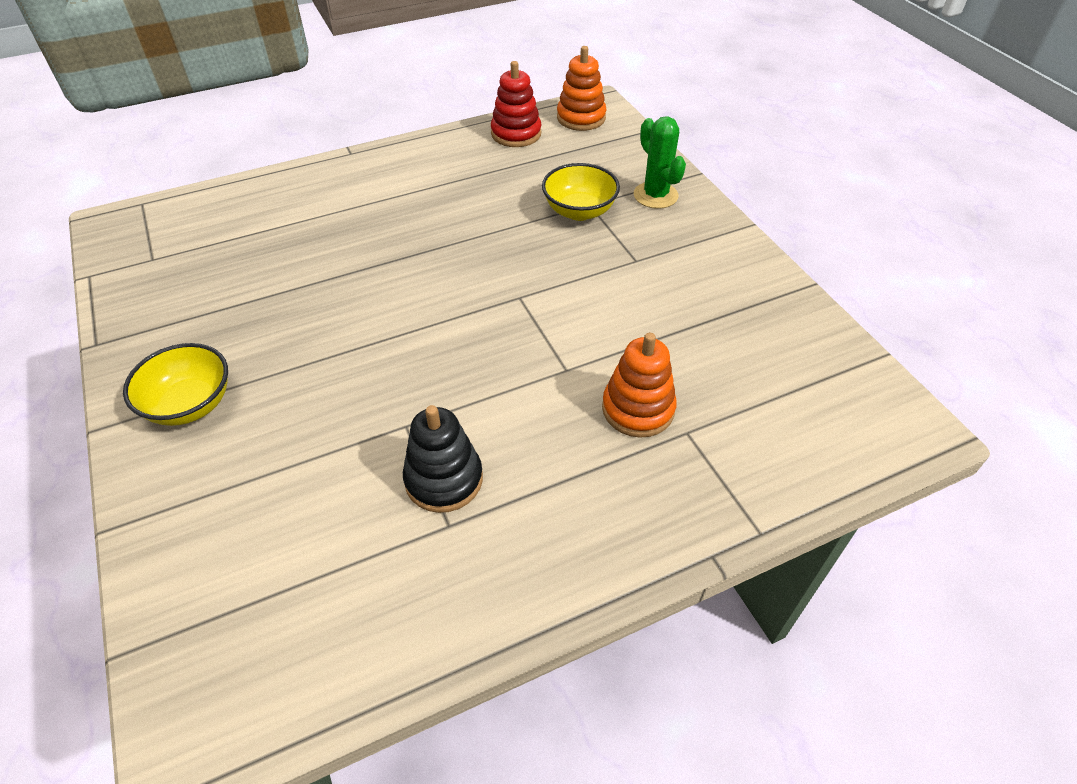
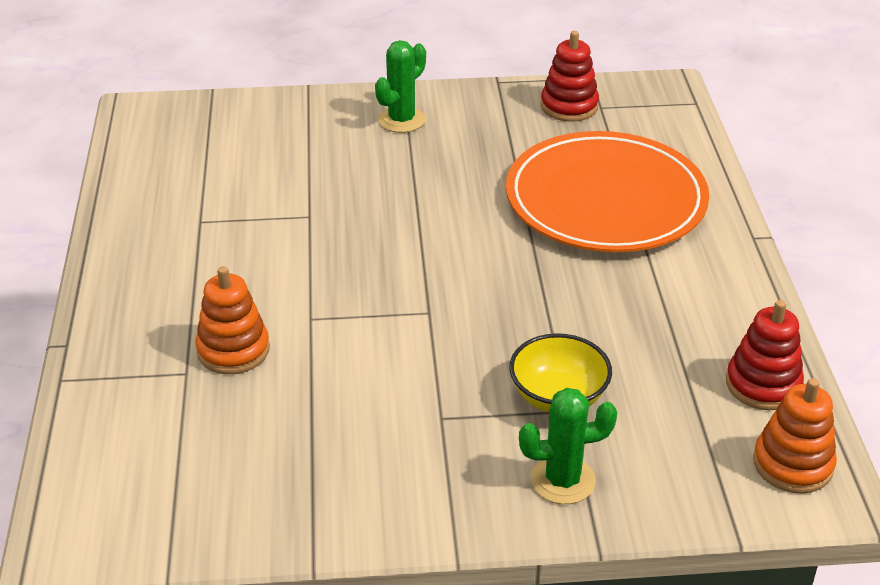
camera: 110 degrees right, 10 degrees down
yellow bowl [123,343,228,426] -> green cactus [375,40,426,133]
black stacking toy [403,405,483,513] -> none
none -> orange plate [506,131,709,252]
none -> red stacking toy [541,31,599,122]

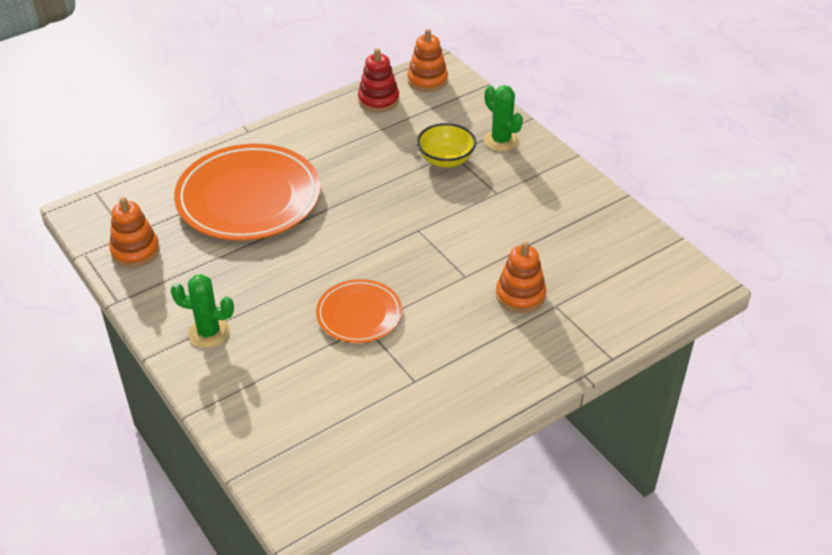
camera: 120 degrees left, 5 degrees up
red stacking toy [541,31,599,122] -> orange stacking toy [109,197,160,267]
none -> orange plate [316,279,402,343]

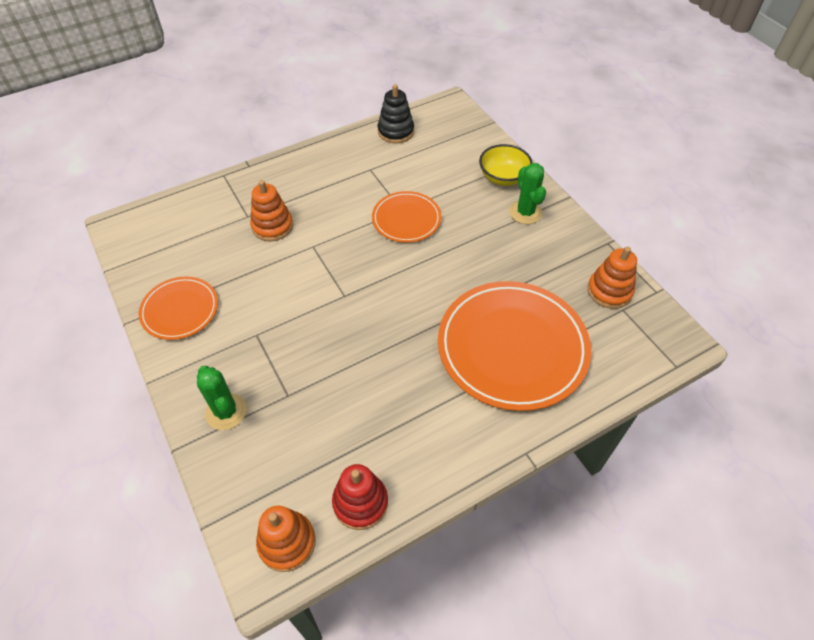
camera: 175 degrees left, 10 degrees up
green cactus [171,274,234,348] -> green cactus turned 60 degrees clockwise [509,163,546,224]
yellow bowl [417,123,476,168] -> yellow bowl moved to [479,144,532,186]
none -> orange plate [139,277,218,340]
none -> black stacking toy [378,84,414,143]

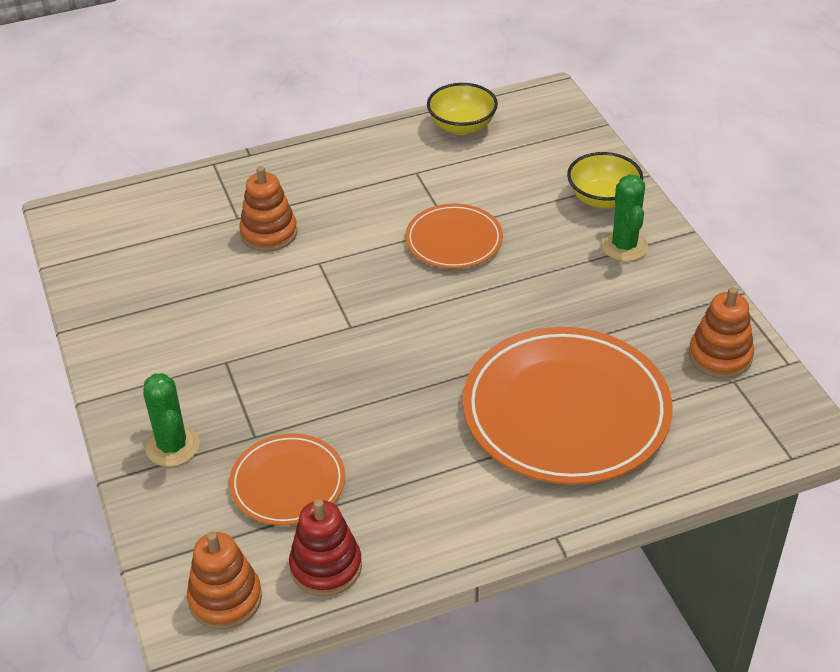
camera: 10 degrees right, 10 degrees down
orange plate [139,277,218,340] -> orange plate moved to [229,433,345,525]
black stacking toy [378,84,414,143] -> yellow bowl [427,83,498,135]

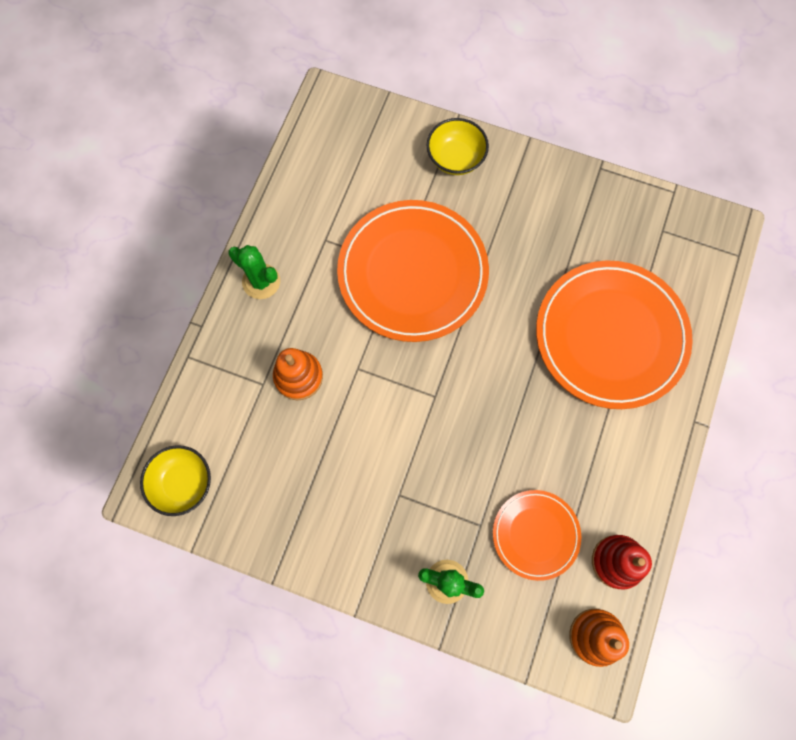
camera: 50 degrees left, 30 degrees up
orange plate [405,204,503,269] -> orange plate [337,200,489,342], size x1.87
yellow bowl [427,83,498,135] -> yellow bowl moved to [140,445,211,516]
green cactus [601,174,648,261] -> green cactus moved to [228,245,280,299]
orange stacking toy [689,287,754,379] -> none

